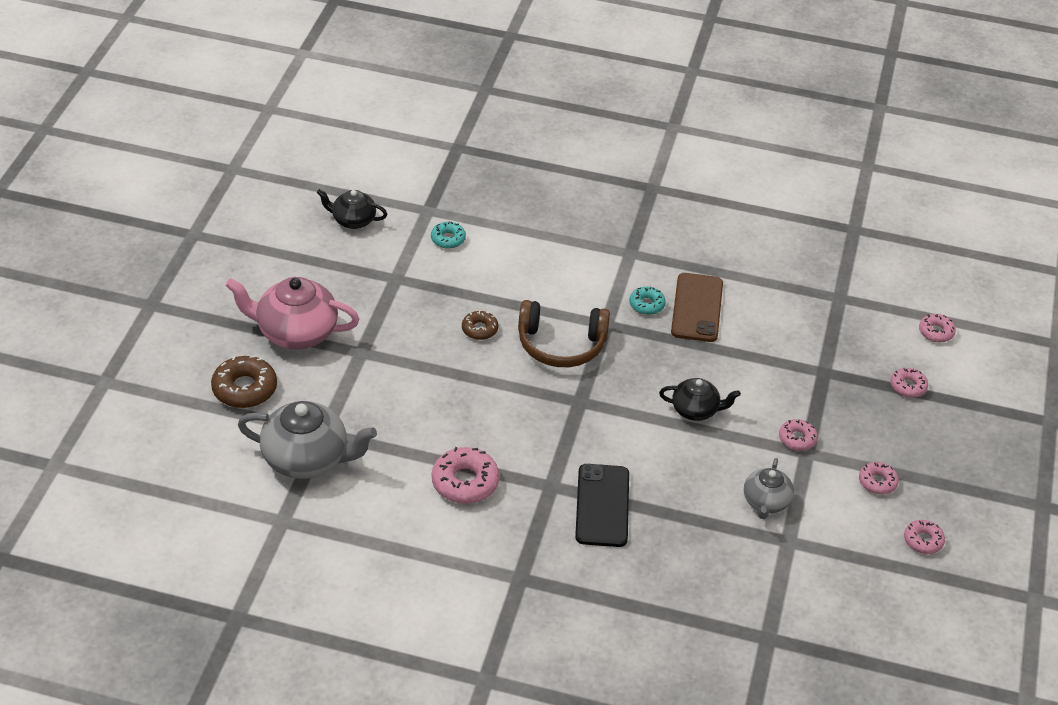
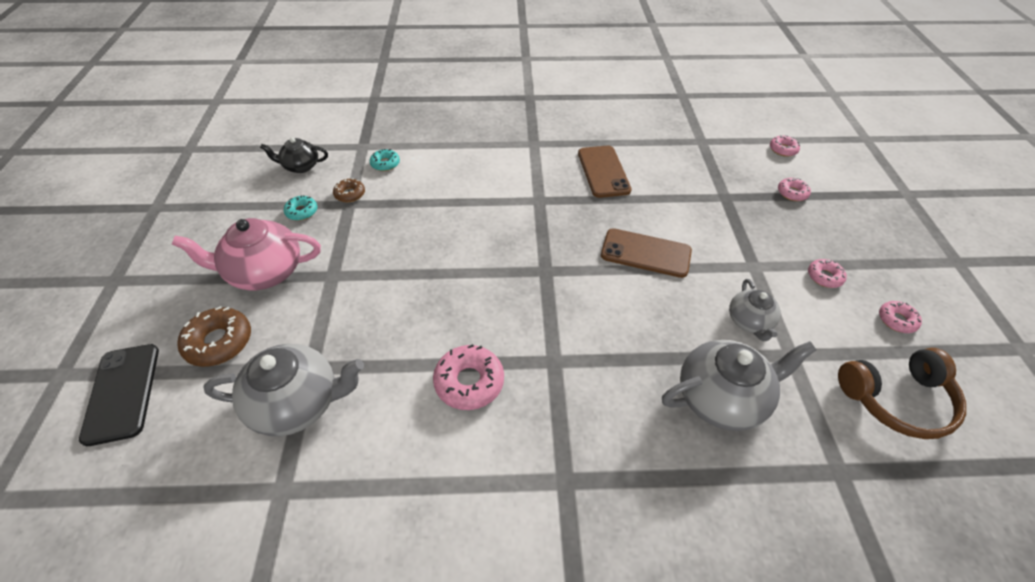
camera: 15 degrees left, 5 degrees up
brown donut [462,311,498,340] -> brown donut moved to [333,178,365,202]
brown headphones [518,300,610,367] -> brown headphones moved to [838,348,966,439]
black phone [575,464,629,547] -> black phone moved to [79,344,159,446]
turquoise donut [629,287,666,315] -> turquoise donut moved to [284,195,317,221]
black teapot [659,378,741,421] -> brown phone [601,228,692,278]
pink donut [779,419,818,451] -> none
none -> grey teapot [662,340,816,431]

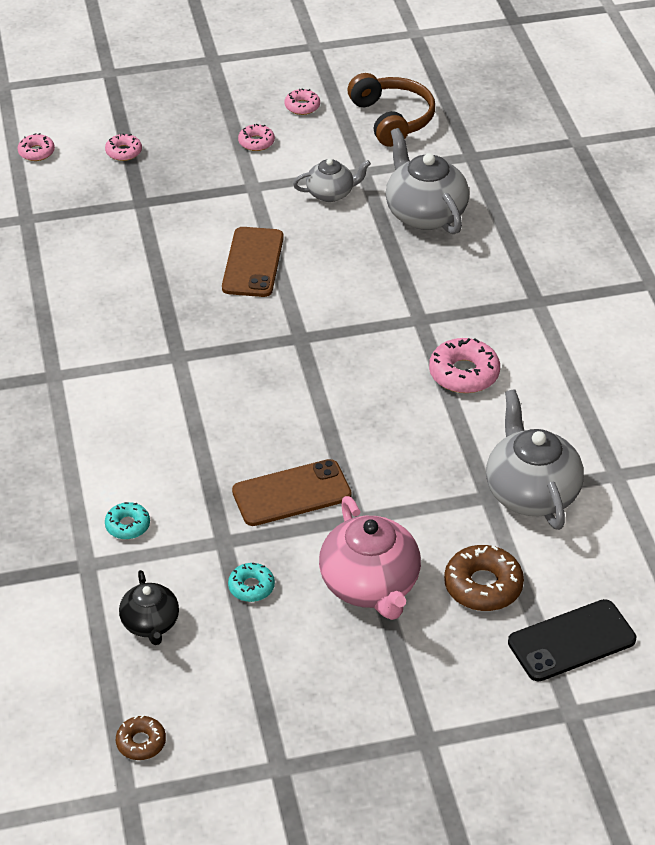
camera: 100 degrees left, 5 degrees down
brown donut [333,178,365,202] -> brown donut moved to [116,715,166,760]
brown phone [578,146,632,198] -> brown phone moved to [232,459,352,526]

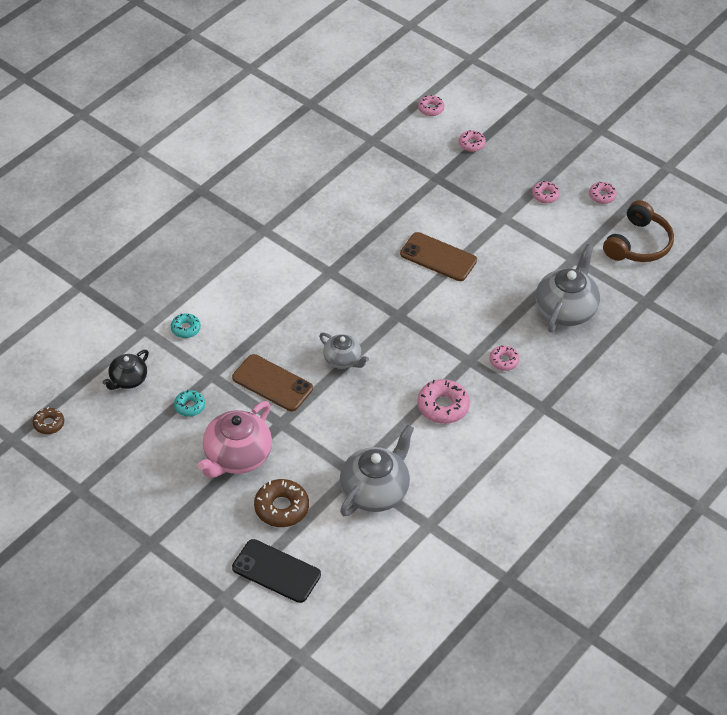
camera: 50 degrees right, 5 degrees up
brown phone [222,227,284,297] -> brown phone turned 60 degrees clockwise [400,232,477,281]
grey teapot [293,159,371,202] -> grey teapot moved to [319,333,369,369]
none -> pink donut [489,345,520,371]

